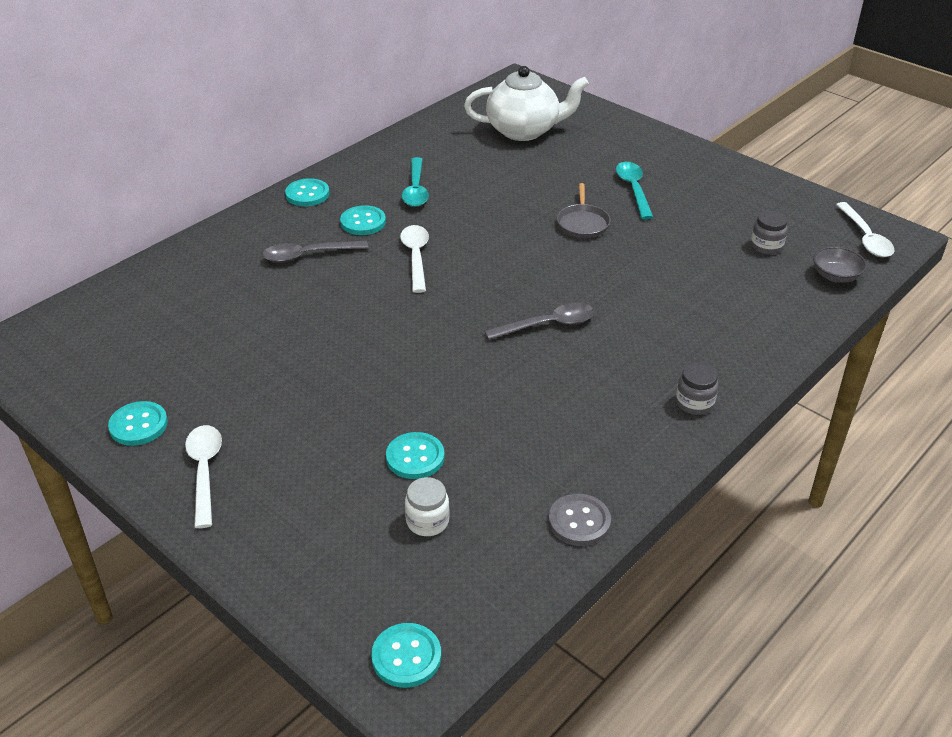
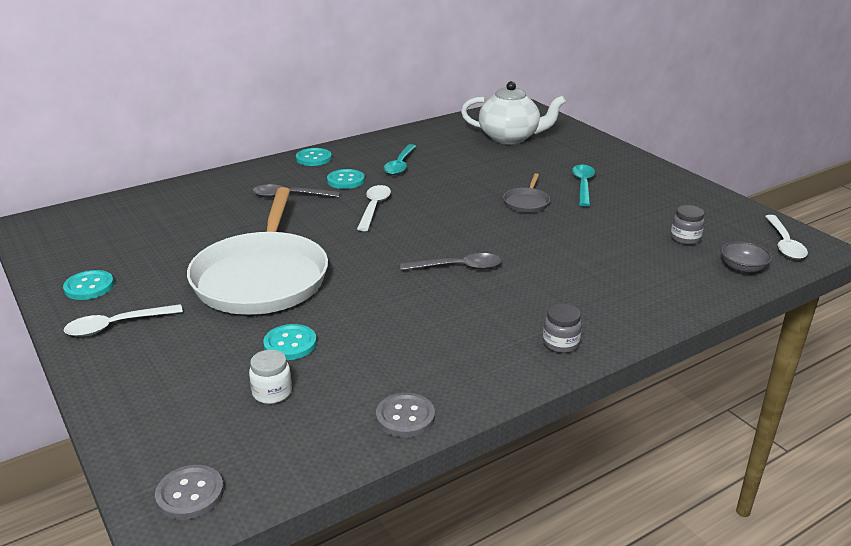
camera: 15 degrees right, 10 degrees down
white spoon [185,425,222,528] -> white spoon turned 120 degrees counterclockwise [63,304,183,337]
turquoise button [371,623,441,688] -> grey button [155,465,224,520]
none -> white pan [187,187,328,315]

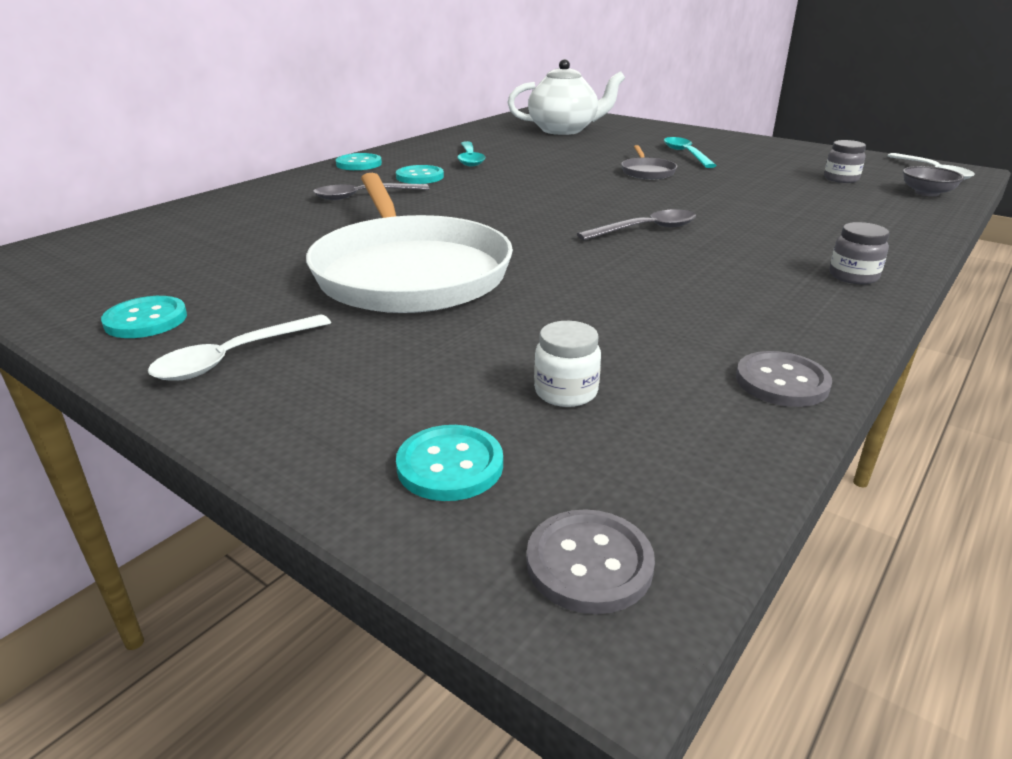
camera: 20 degrees left, 0 degrees up
turquoise button [263,324,317,360] -> turquoise button moved to [396,425,503,501]
white spoon [357,185,391,231] -> none

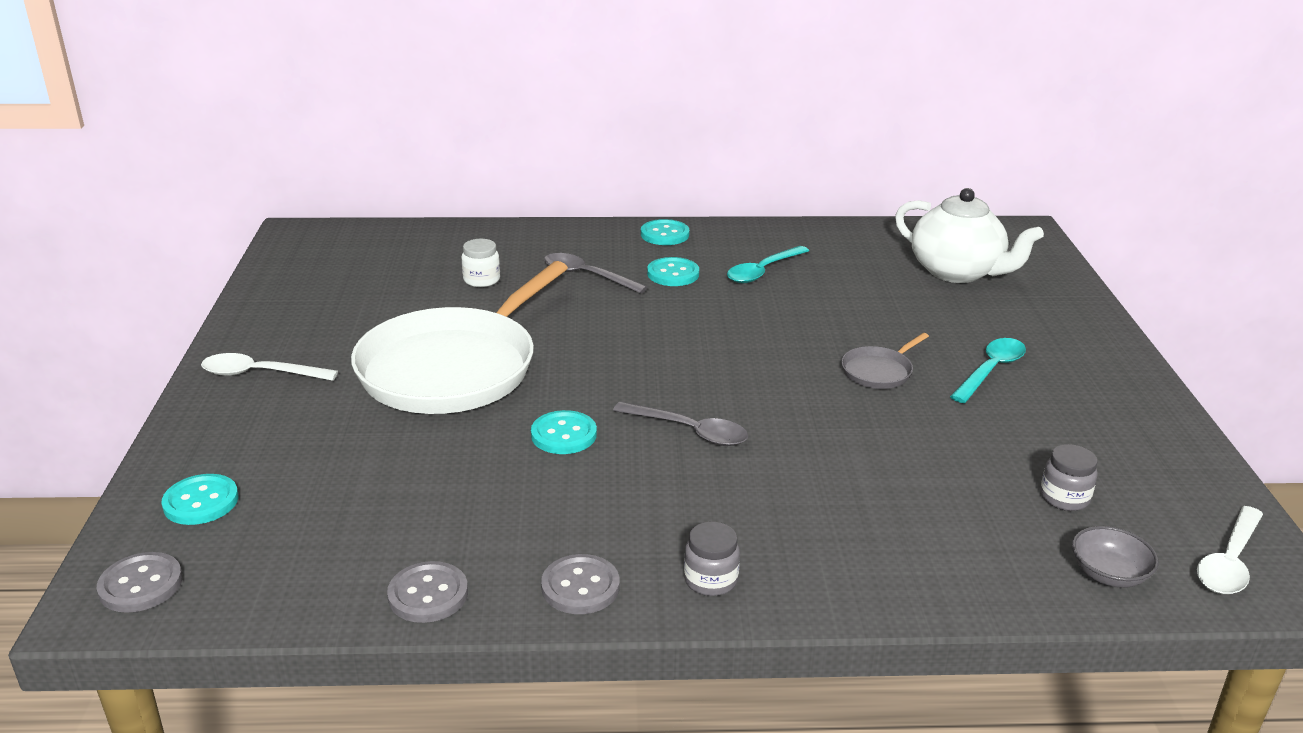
camera: 50 degrees right, 0 degrees up
turquoise button [101,296,187,338] -> turquoise button moved to [531,410,597,454]
white jar [534,321,601,407] -> white jar moved to [462,239,500,287]
none -> grey button [541,554,620,614]

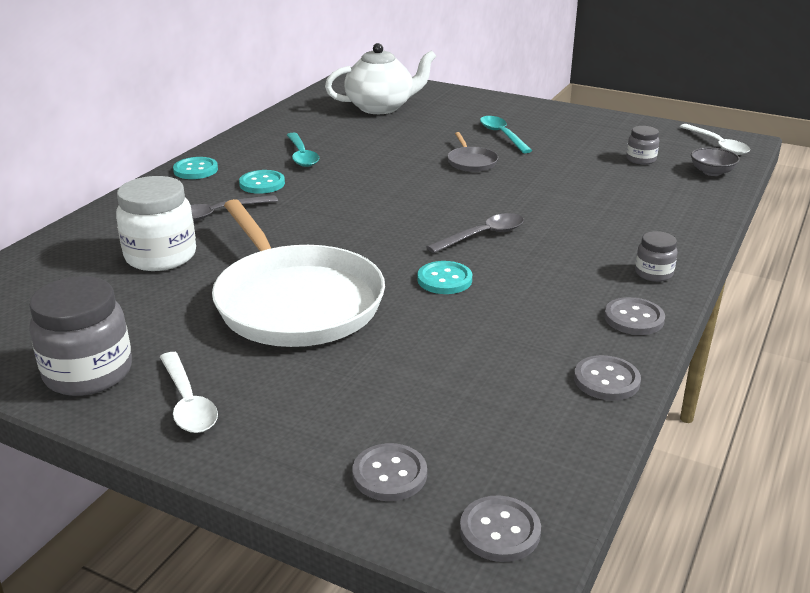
camera: 60 degrees left, 0 degrees up
turquoise button [162,474,239,525] -> grey button [352,443,427,501]
white spoon [201,353,338,381] -> white spoon turned 60 degrees counterclockwise [160,352,218,433]
white jar [462,239,500,287] -> white jar [116,176,196,271], size x1.94
none -> grey jar [29,276,132,396]

